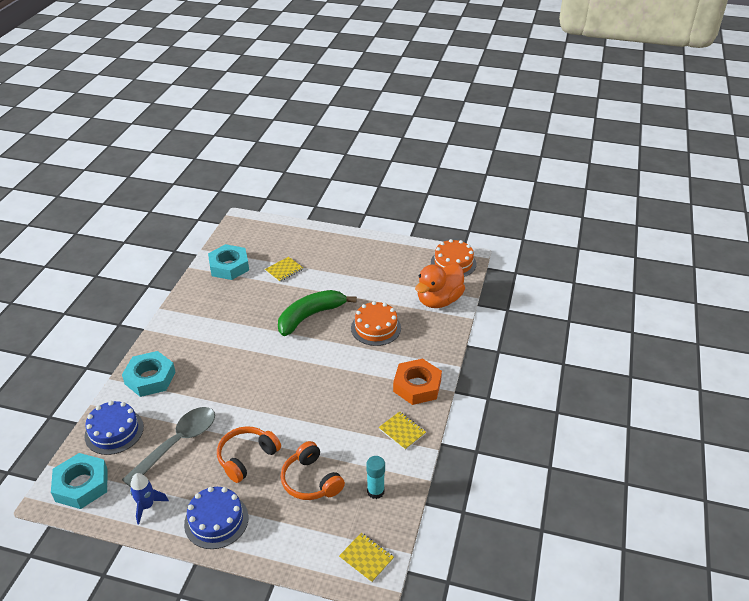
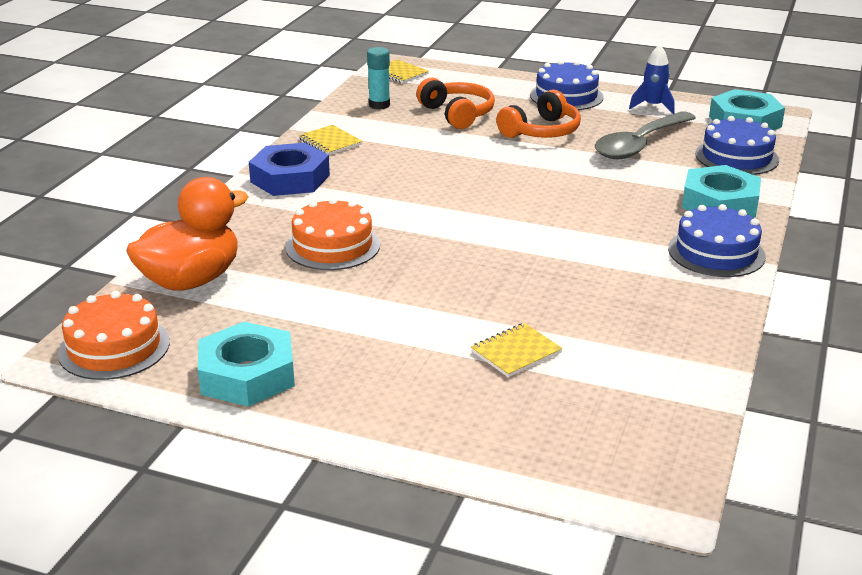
camera: 175 degrees left, 10 degrees down
turquoise nut [208,244,249,280] -> turquoise nut moved to [198,322,295,407]
green banana [278,290,357,336] -> none
orange nut [393,358,442,405] -> blue nut [249,143,330,196]
none -> blue cake [668,204,766,277]

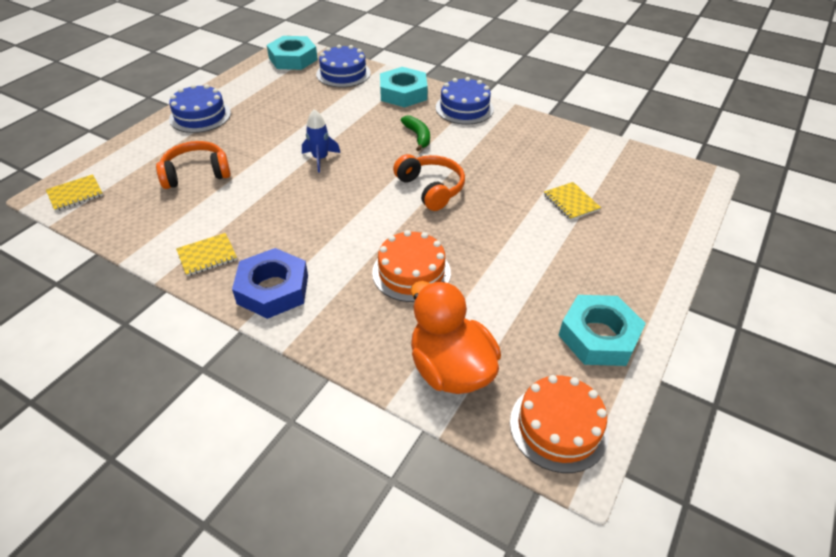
camera: 80 degrees left, 15 degrees up
turquoise glue stick [367,47,390,110] -> none
orange headphones [496,89,581,138] -> orange headphones moved to [393,154,465,211]
grey spoon [595,111,696,159] -> none
blue rocket [629,45,674,114] -> blue rocket moved to [302,109,340,173]
none -> green banana [401,116,430,151]

